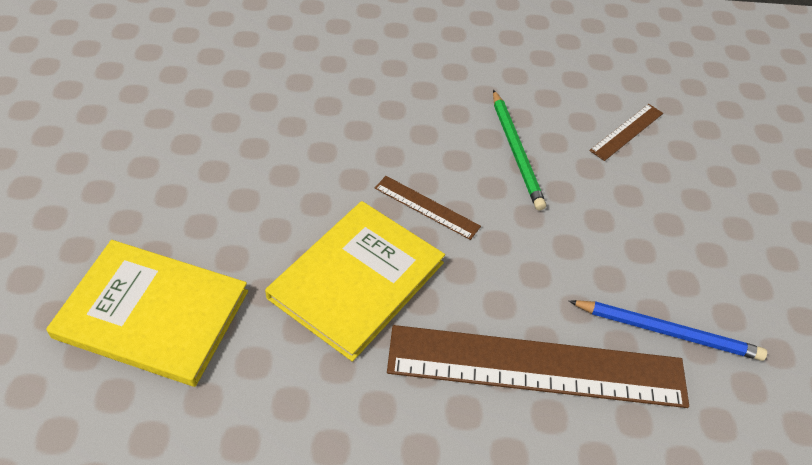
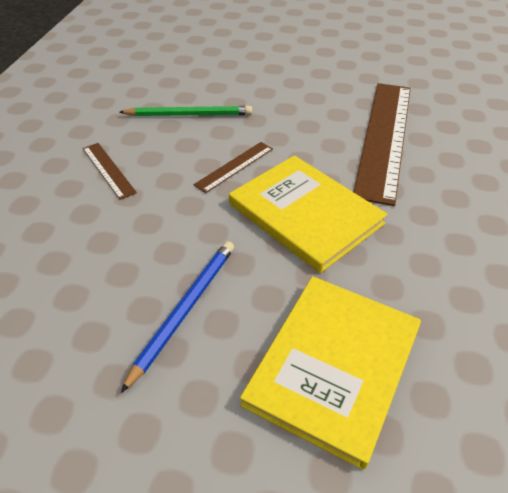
camera: 75 degrees left, 5 degrees down
blue pencil [569,300,767,361] -> blue pencil moved to [121,241,234,393]
brown ruler [589,104,663,161] -> brown ruler moved to [83,143,137,200]

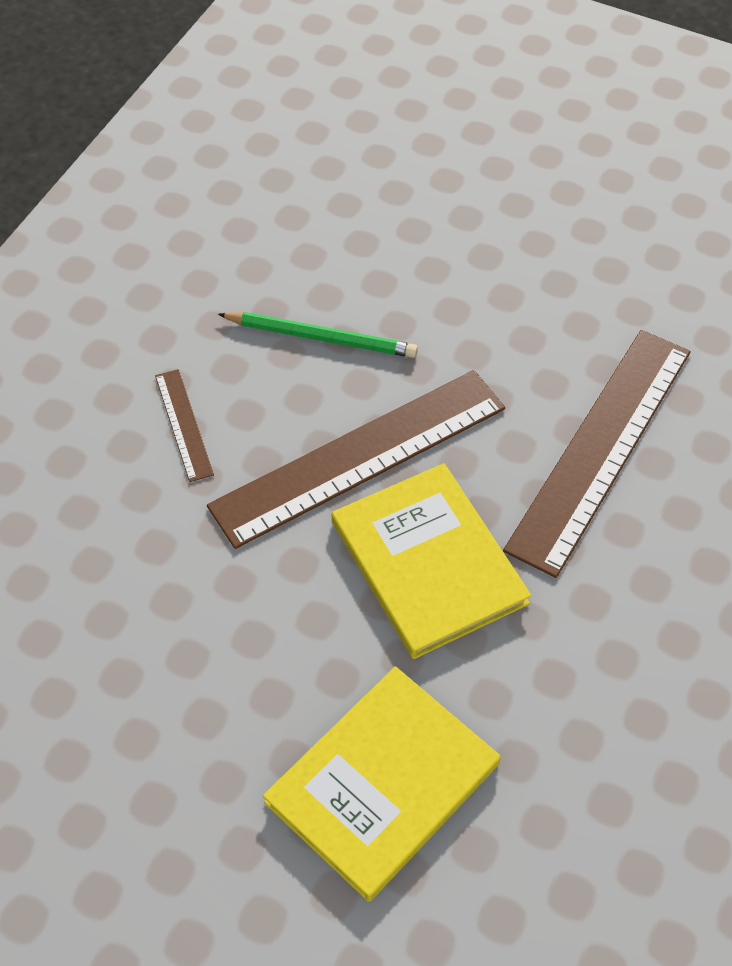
camera: 15 degrees right, 10 degrees up
blue pencil [121,241,234,393] -> none
brown ruler [193,142,273,193] -> brown ruler [207,370,505,549], size x2.26

